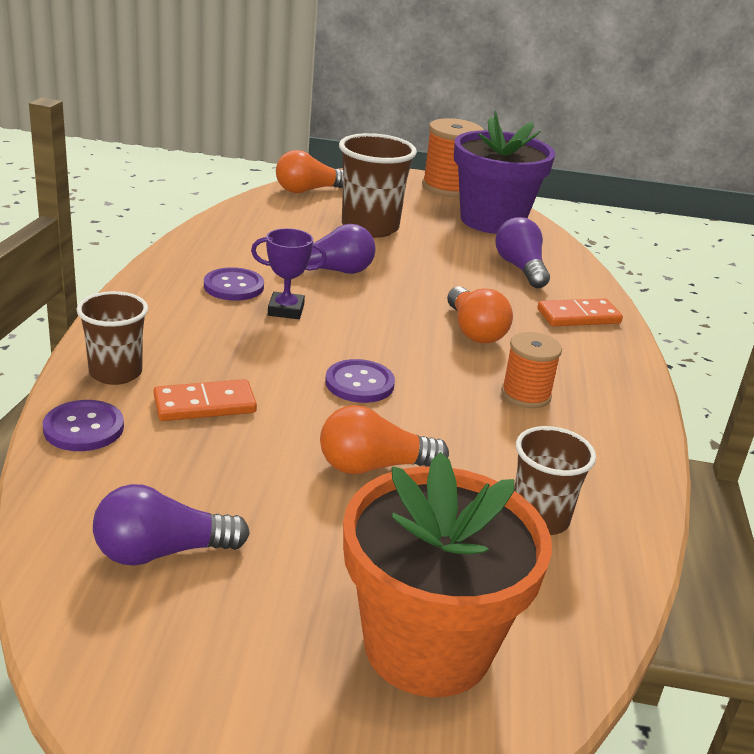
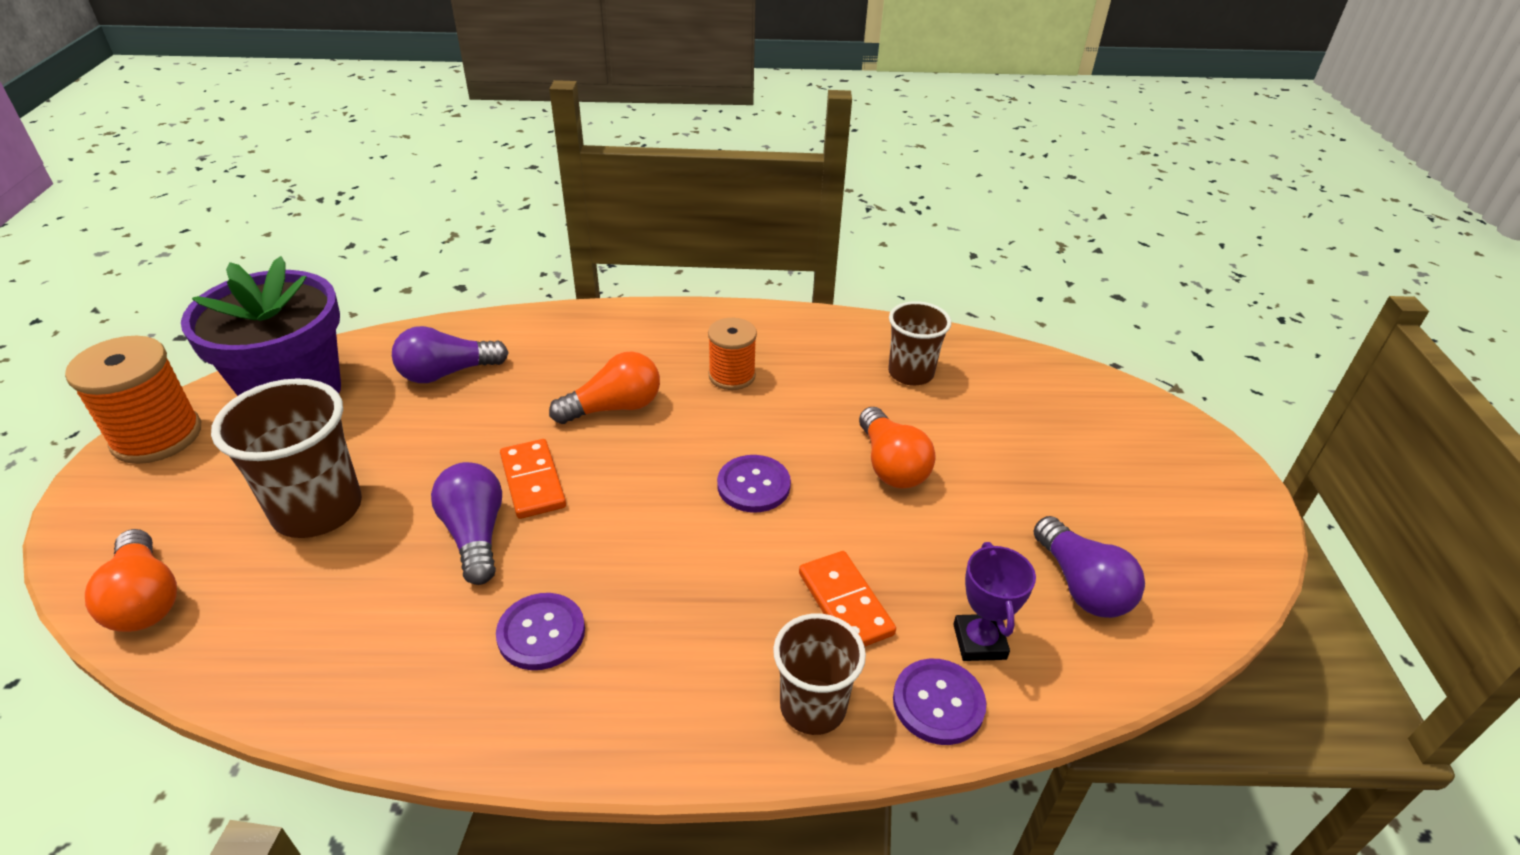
camera: 95 degrees left, 10 degrees up
purple trophy [251,228,327,319] -> purple trophy moved to [953,542,1036,661]
orange flower pot [343,452,552,697] -> none
orange domino [537,299,623,326] -> orange domino moved to [500,439,566,519]

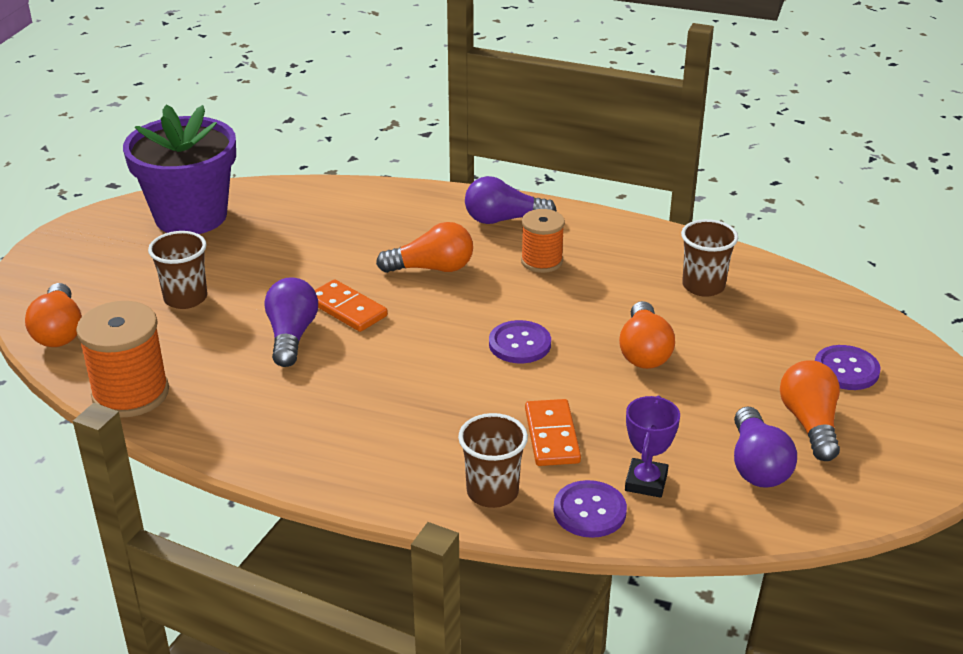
camera: 20 degrees right, 5 degrees down
orange spool [65,336,201,464] -> orange spool moved to [76,301,169,417]
brown cup [211,378,362,538] -> brown cup [148,231,207,309], size x0.65
purple light bulb [392,326,509,383] -> purple light bulb moved to [465,176,557,224]
purple button [496,593,585,670] -> purple button moved to [815,345,881,390]
orange domino [500,439,566,519] -> orange domino turned 45 degrees counterclockwise [315,279,388,332]
none -> orange light bulb [780,360,840,461]

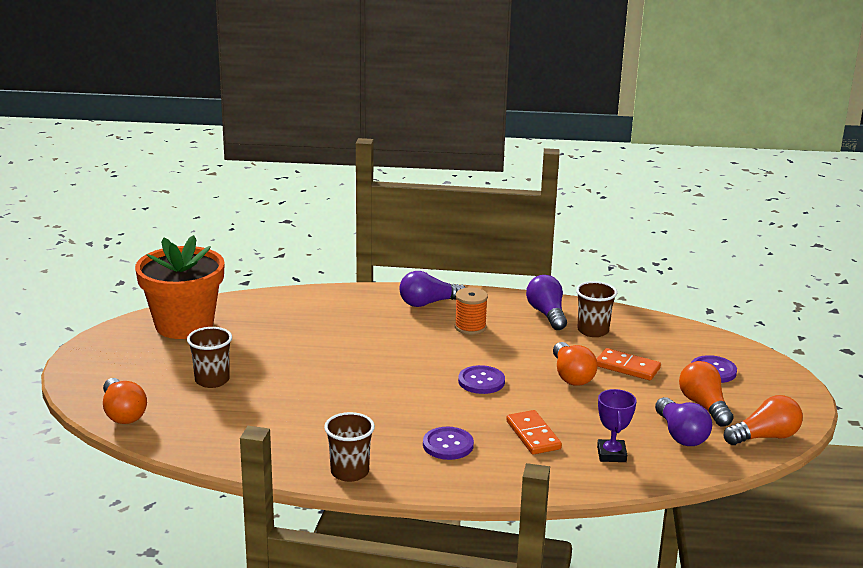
camera: 15 degrees left, 10 degrees down
orange spool [76,301,169,417] -> none
purple flower pot [123,105,236,234] -> orange flower pot [135,235,225,339]
purple light bulb [264,277,318,367] -> purple light bulb moved to [526,275,567,330]
orange domino [315,279,388,332] -> orange domino moved to [597,348,661,380]
orange light bulb [376,222,473,273] -> orange light bulb moved to [724,395,803,445]
brown cup [458,413,528,508] -> brown cup moved to [324,412,375,482]
purple button [554,480,627,538] -> purple button moved to [423,427,474,460]

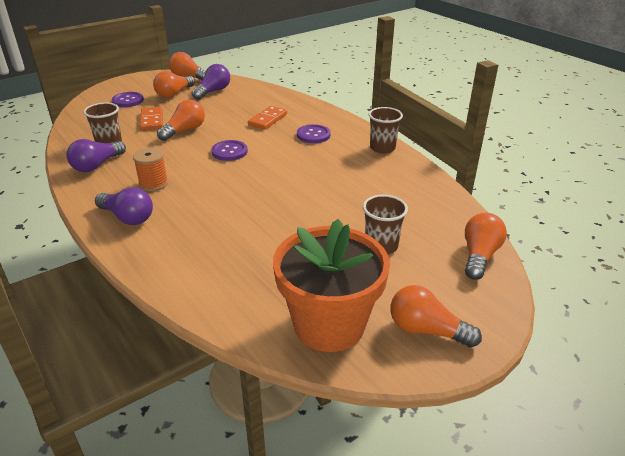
camera: 130 degrees left, 10 degrees up
purple trophy [597,389,636,462] -> none
none -> orange light bulb [390,285,482,348]

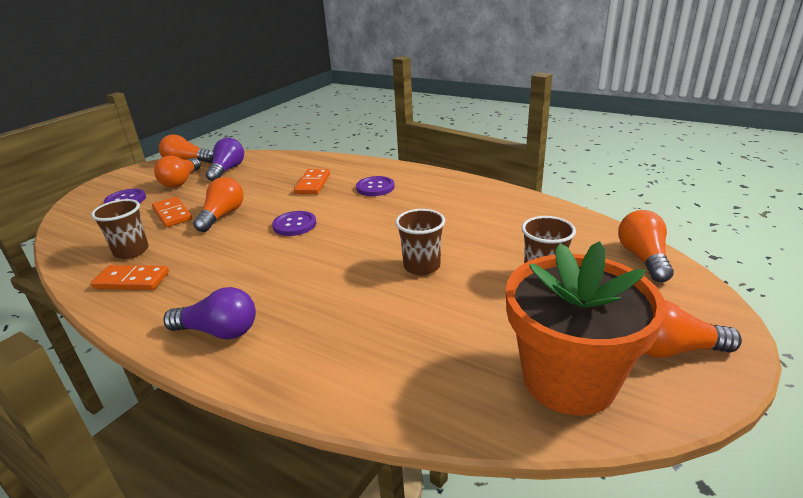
camera: 20 degrees left, 5 degrees down
purple light bulb [66,139,126,172] -> orange domino [91,265,169,290]
orange spool [133,148,168,191] -> none
brown cup [369,107,403,153] -> brown cup moved to [395,209,445,275]

